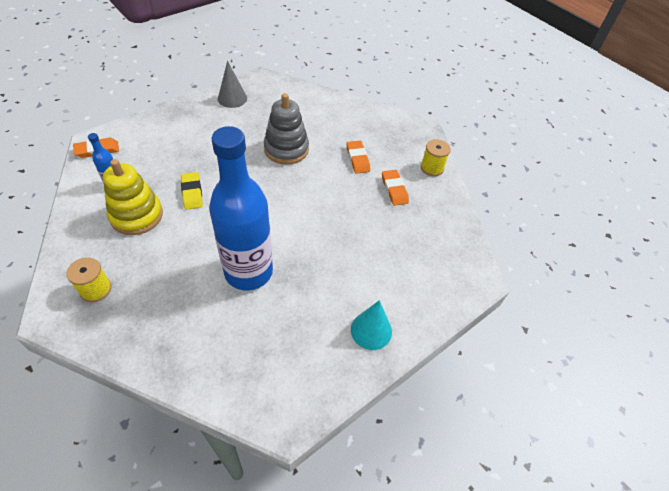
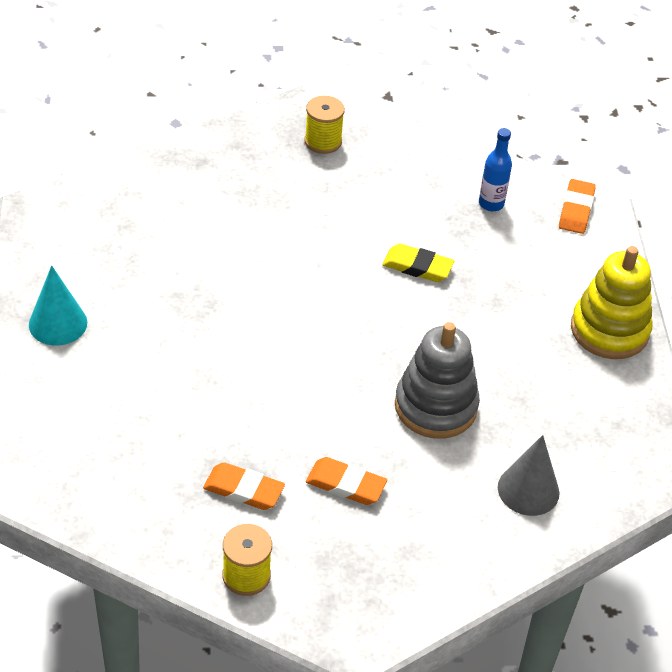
camera: 125 degrees right, 5 degrees down
yellow stacking toy [103,159,163,235] -> yellow stacking toy moved to [571,246,653,359]
blue bottle [209,126,273,291] -> none
grey cone [218,61,247,108] -> grey cone moved to [498,435,559,516]

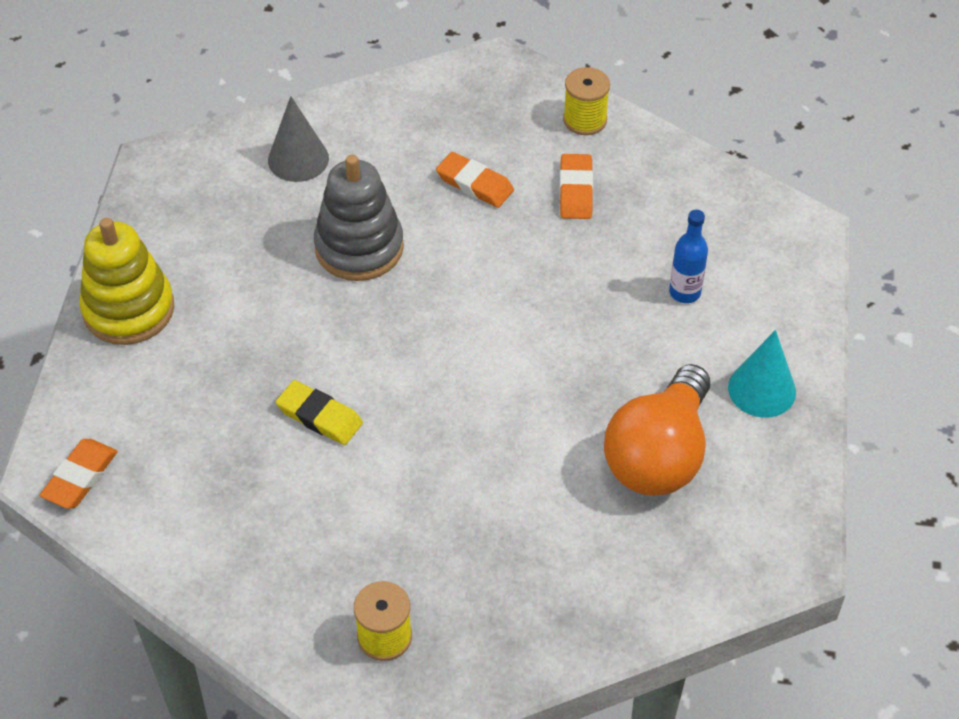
camera: 165 degrees left, 5 degrees up
orange eraser [203,462,285,510] -> orange eraser turned 60 degrees clockwise [559,154,593,219]
blue bottle [479,128,512,211] -> blue bottle moved to [669,210,708,303]
none -> orange light bulb [604,364,710,496]

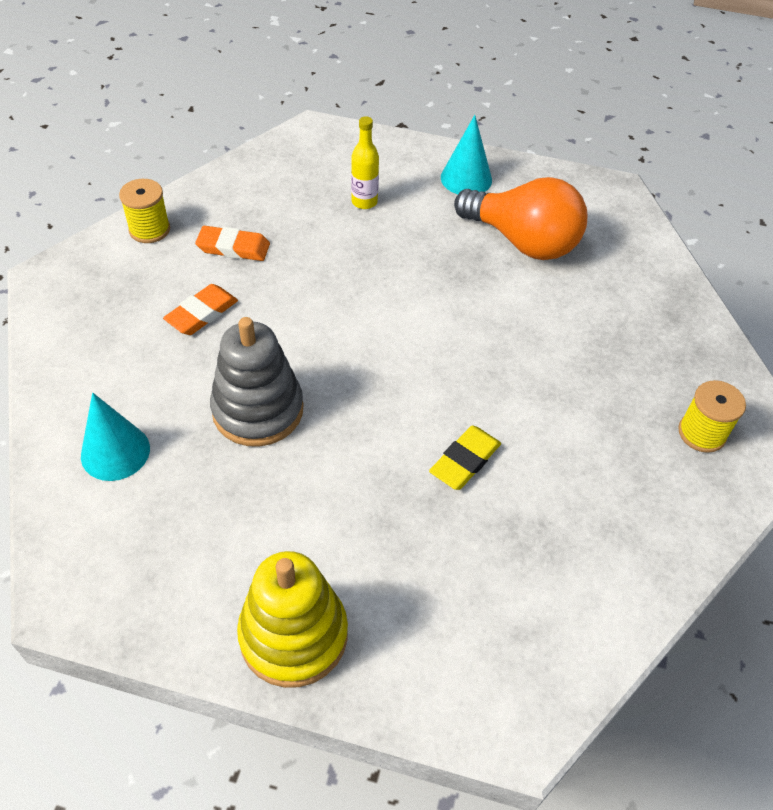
camera: 85 degrees left, 0 degrees up
orange eraser [39,439,118,509] -> none
grey cone [268,96,329,182] -> turquoise cone [81,393,150,481]
blue bottle [669,210,708,303] -> yellow bottle [351,116,379,209]

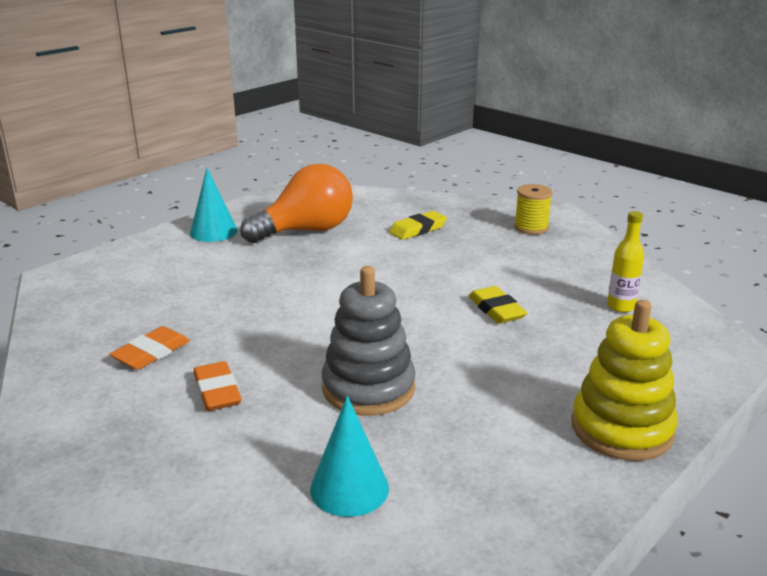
camera: 60 degrees left, 25 degrees down
yellow spool [119,179,170,243] -> none
yellow bottle [351,116,379,209] -> yellow bottle moved to [607,211,644,313]
none -> yellow eraser [389,211,447,240]

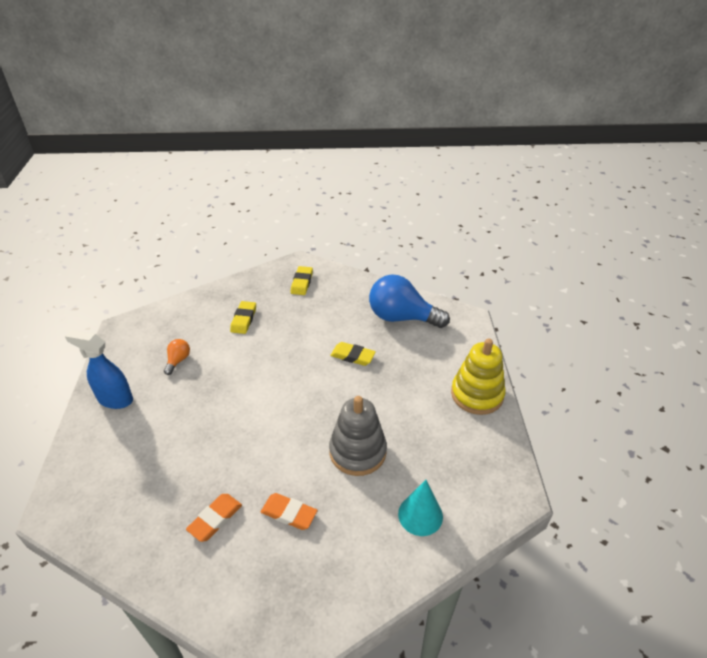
camera: 45 degrees left, 15 degrees up
orange eraser [109,326,190,370] -> orange eraser turned 45 degrees clockwise [186,494,242,542]
turquoise cone [190,168,238,242] -> blue spray bottle [65,330,133,409]
orange light bulb [240,164,353,243] -> orange light bulb [164,339,190,375], size x0.44
yellow spool [514,184,553,234] -> yellow eraser [291,266,313,295]
yellow bottle [607,211,644,313] -> blue light bulb [369,274,450,328]

